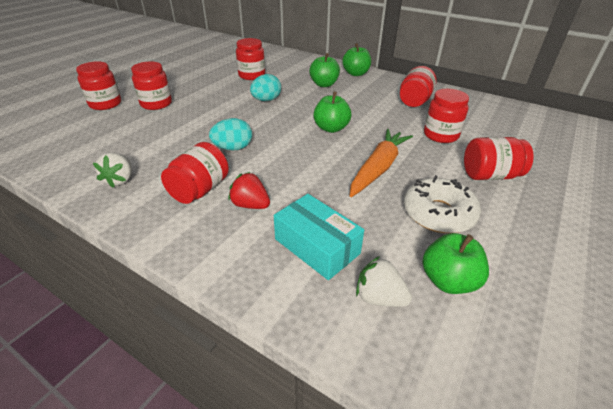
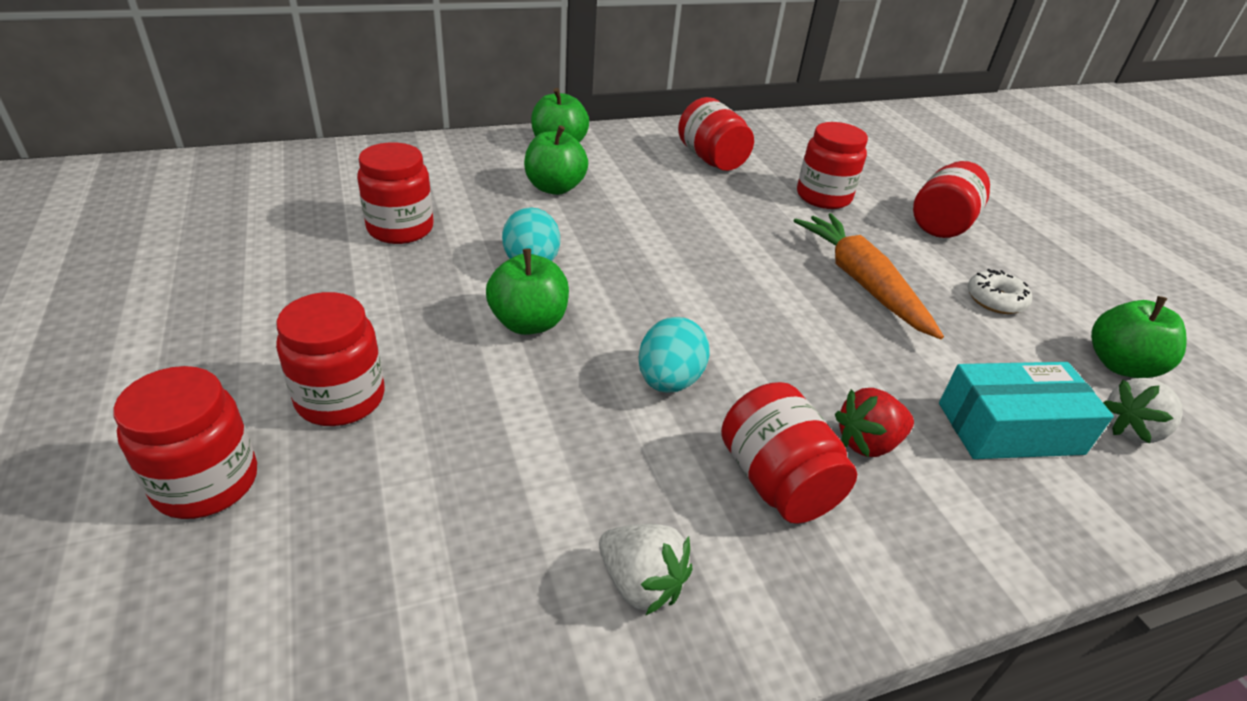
camera: 55 degrees left, 0 degrees up
green apple [313,91,351,133] -> green apple moved to [486,249,569,335]
white donut [404,175,481,233] -> white donut [968,269,1032,314], size x0.57

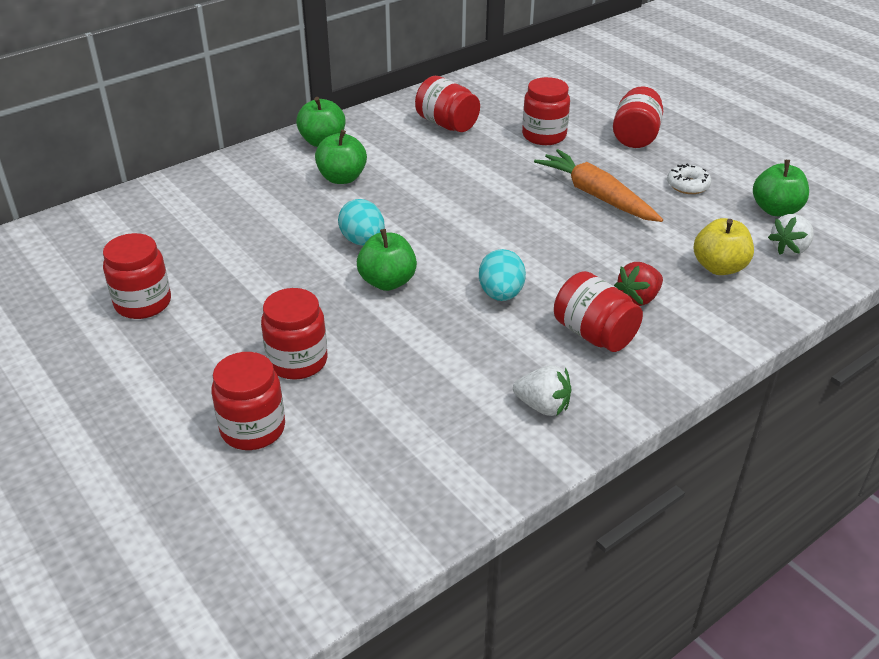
camera: 15 degrees left, 0 degrees up
red jar [357,142,434,244] -> red jar moved to [103,233,171,319]
turquoise box [939,362,1114,459] -> yellow apple [693,218,754,275]

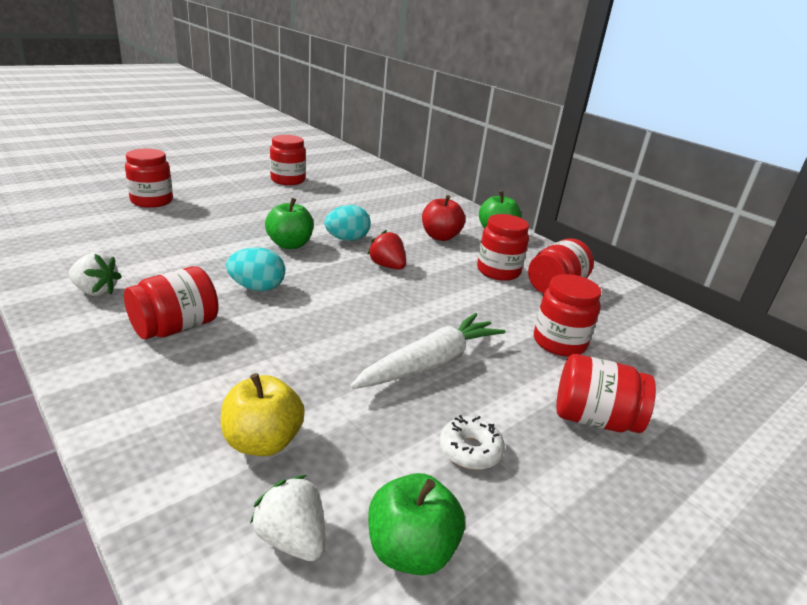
camera: 85 degrees right, 10 degrees down
red jar [261,288,328,380] -> red jar moved to [477,214,529,281]
green apple [315,130,367,184] -> red apple [422,195,465,241]
white strawberry [513,365,572,416] -> white strawberry turned 90 degrees counterclockwise [69,253,122,296]
orange carrot [534,149,663,222] -> white carrot [350,313,505,389]
red strawberry [614,262,663,306] -> red strawberry moved to [367,230,406,269]

